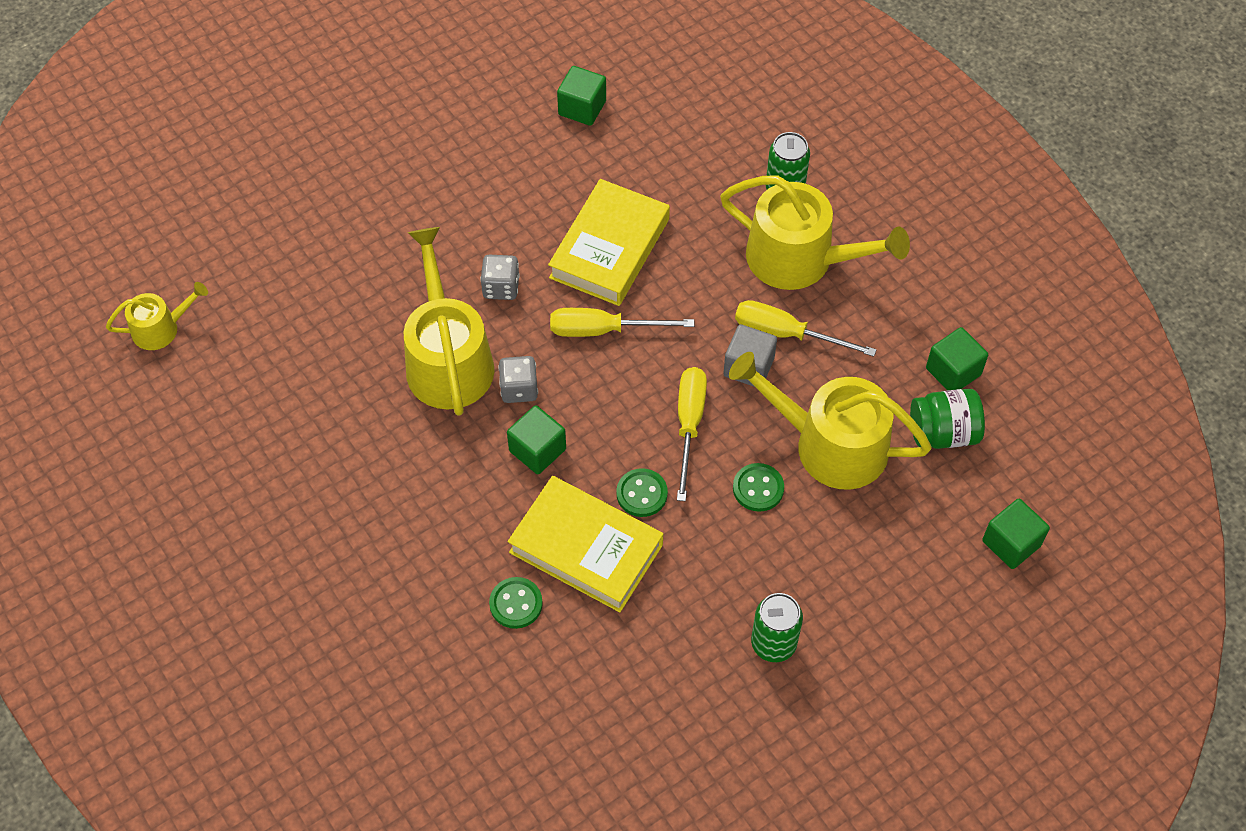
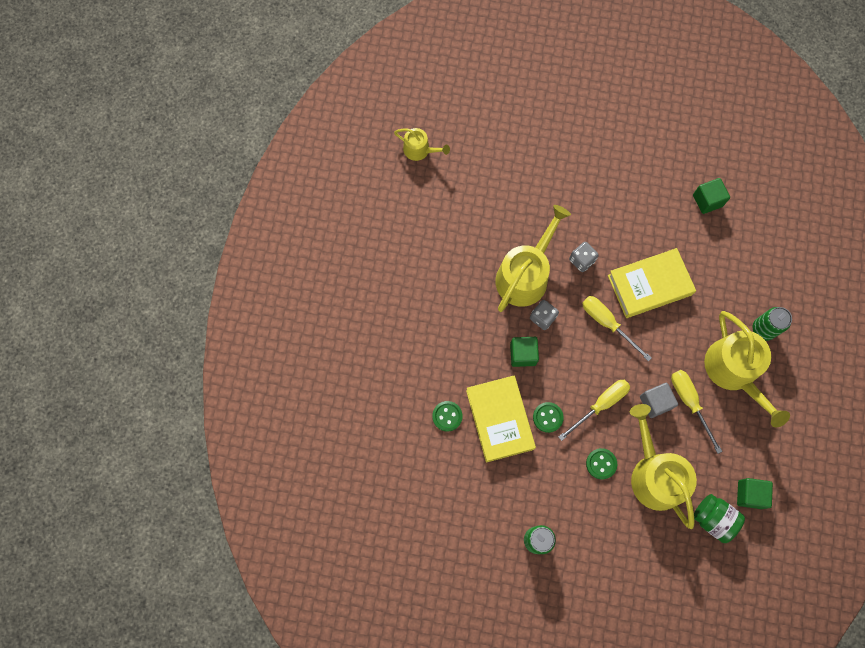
camera: 45 degrees right, 15 degrees up
green cube [982,499,1050,569] -> none

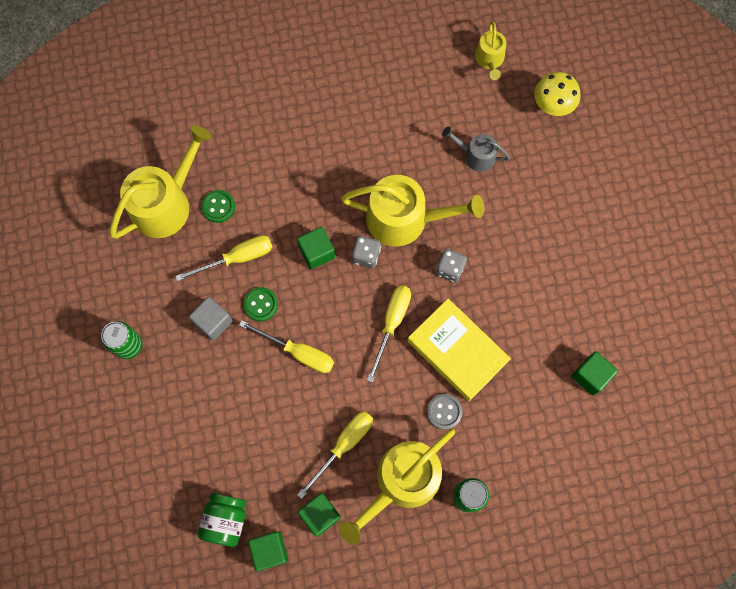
camera: 65 degrees right, 0 degrees up
yellow book [466,376,536,463] -> yellow screwdriver [175,235,272,281]
green button [586,448,617,479] -> none
yellow watering can [630,404,697,529] -> yellow watering can moved to [109,125,212,239]
grey cube [640,383,678,418] -> grey cube moved to [189,297,233,341]
none -> green cube [298,493,341,537]
none -> grey button [427,394,462,430]
none -> grey watering can [442,127,510,172]
none -> yellow mushroom [534,72,580,116]

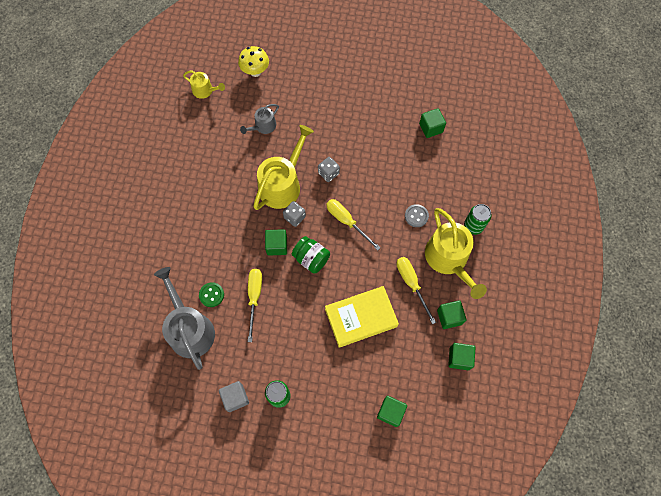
camera: 65 degrees left, 5 degrees down
yellow watering can [109,125,212,239] -> grey watering can [154,267,215,370]
grey cube [189,297,233,341] -> grey cube moved to [219,381,249,412]
green jar [198,493,246,547] -> green jar moved to [292,236,330,274]
yellow screwdriver [239,320,334,373] -> none
green button [243,287,278,321] -> none
yellow book [408,298,511,401] -> yellow book moved to [325,286,399,348]
none -> green cube [377,396,407,427]

